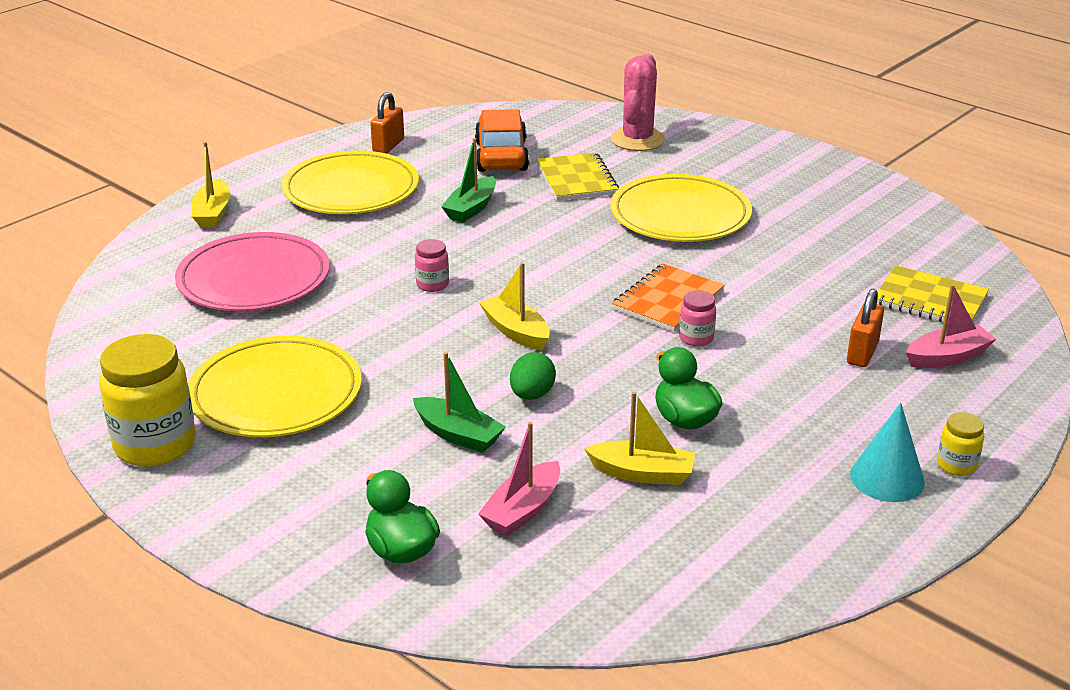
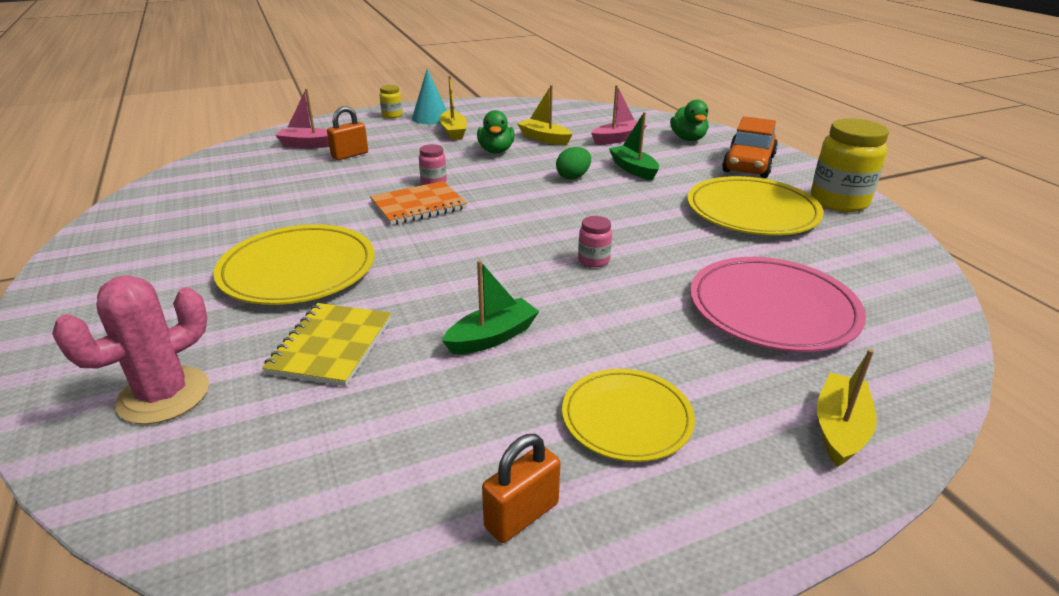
camera: 155 degrees left, 0 degrees up
yellow plate [282,150,419,214] -> yellow plate [562,369,695,462], size x0.64
orange car [475,109,529,172] -> orange car moved to [722,116,778,178]
yellow boat [479,262,550,350] -> yellow boat moved to [439,76,467,140]
yellow notebook [877,265,989,322] -> none

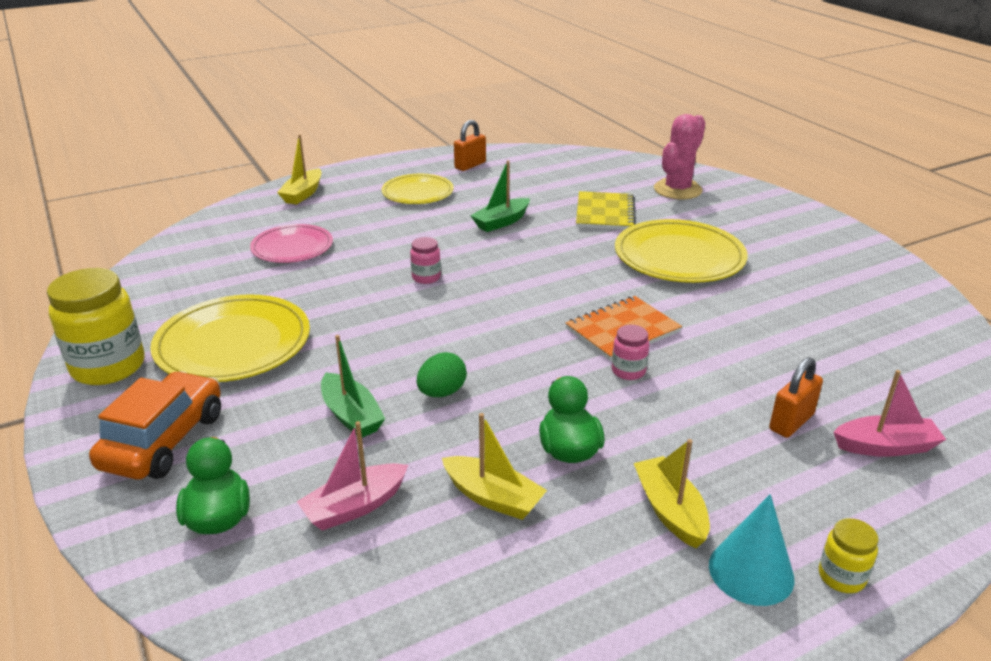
camera: 175 degrees right, 0 degrees up
pink plate [690,257,866,352] -> pink plate [250,224,333,263], size x0.64

